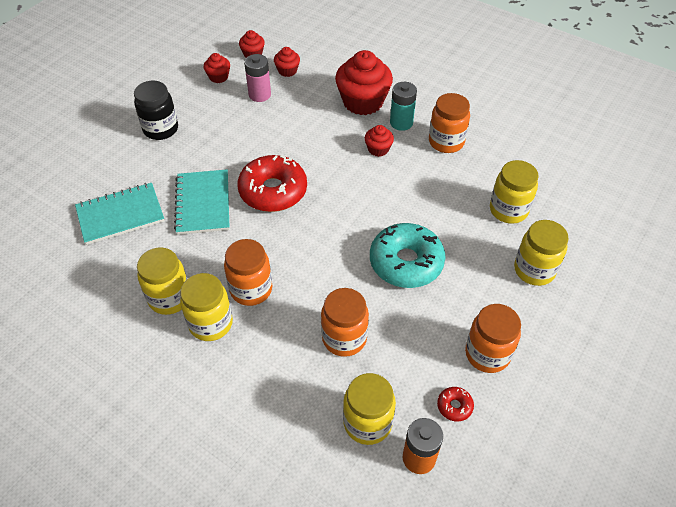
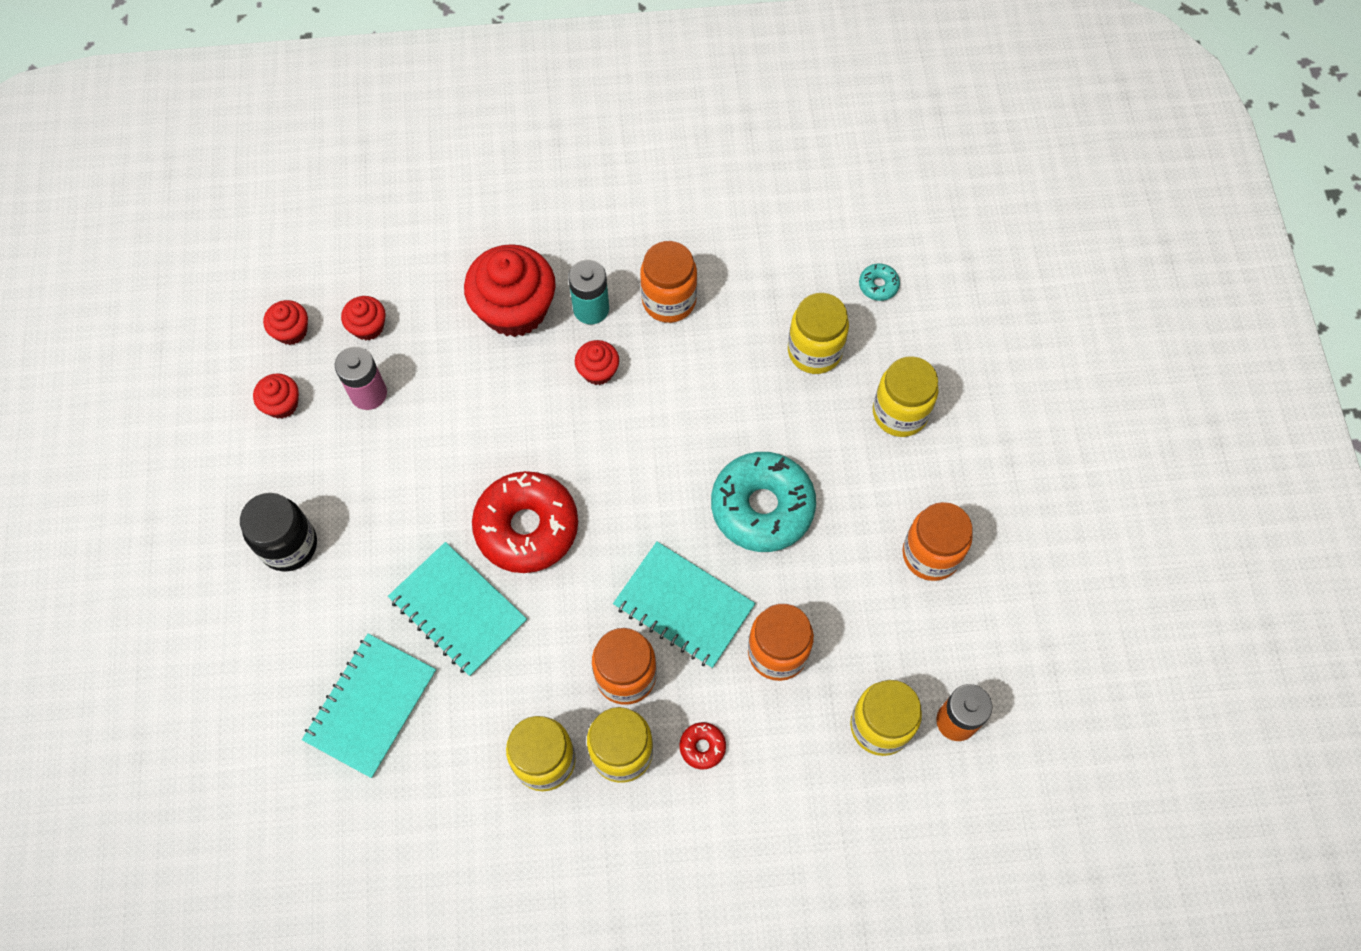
camera: 40 degrees left, 15 degrees up
red donut [437,387,474,421] -> red donut moved to [680,722,726,769]
none -> turquoise notebook [613,542,755,668]
none -> turquoise donut [859,264,900,301]

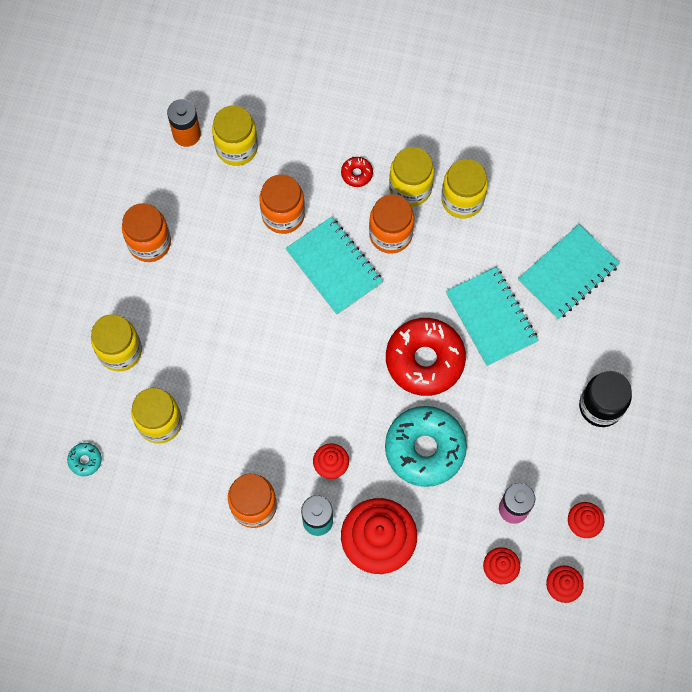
camera: 160 degrees left, 5 degrees up
turquoise donut [711,452,816,552] -> turquoise donut moved to [385,406,467,487]

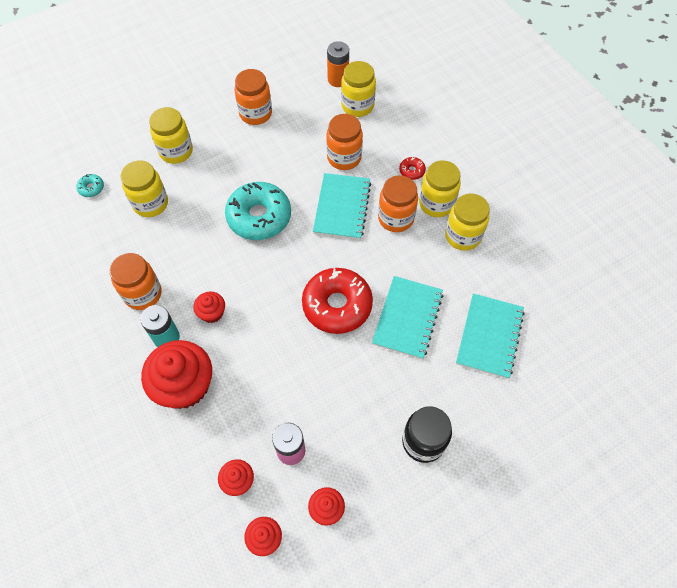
camera: 45 degrees right, 10 degrees down
turquoise donut [385,406,467,487] -> turquoise donut moved to [225,182,291,240]
turquoise notebook [518,224,620,320] -> turquoise notebook turned 75 degrees counterclockwise [456,293,525,379]

